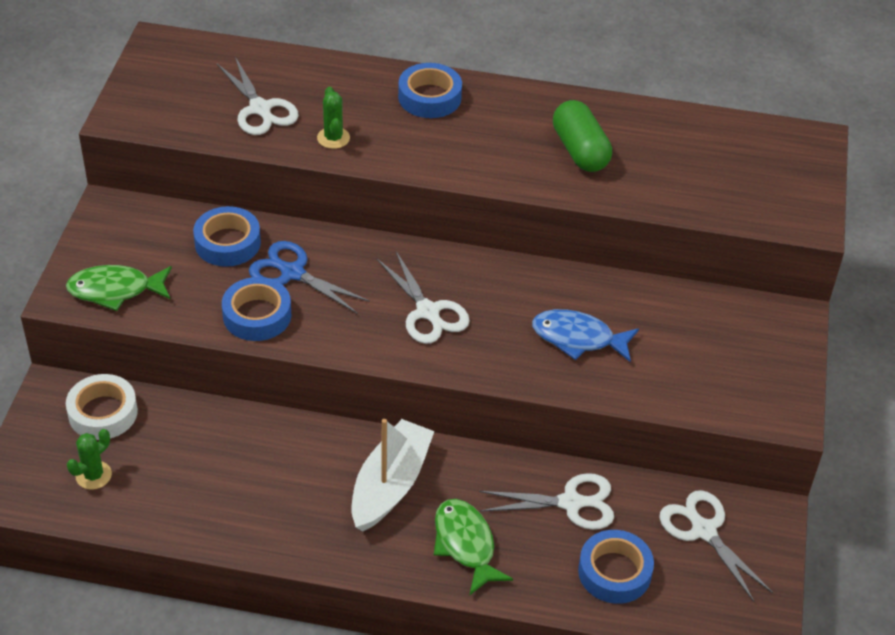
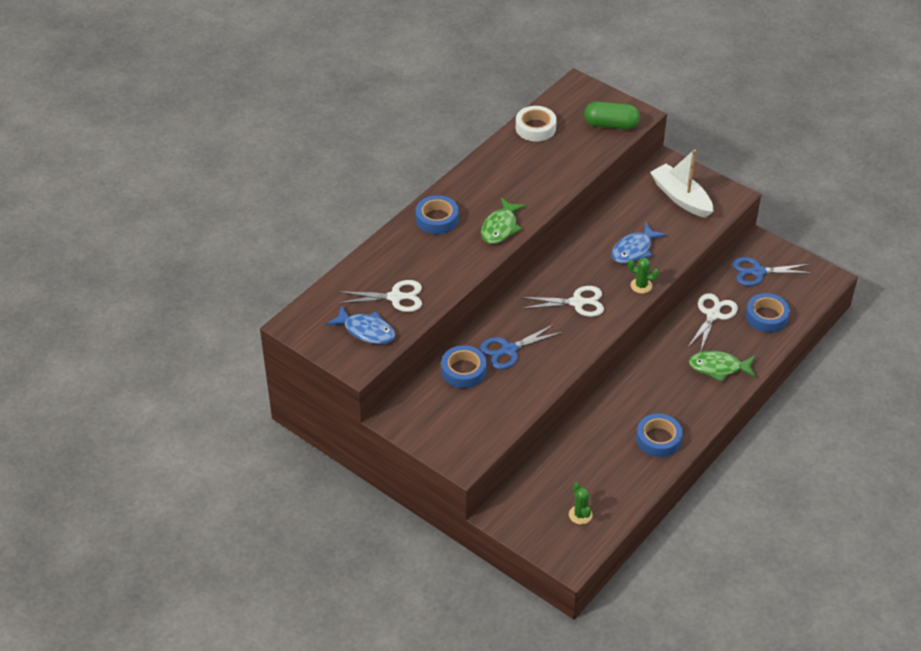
camera: 60 degrees left, 0 degrees up
green fish [66,265,172,311] -> green fish moved to [481,198,526,244]
white tape [66,374,138,440] -> white tape moved to [516,106,557,141]
blue tape [222,277,291,341] -> blue tape moved to [636,414,683,457]
green cactus [317,87,350,149] -> green cactus moved to [628,257,659,293]
white boat [351,419,435,532] -> white boat moved to [650,149,714,218]
green capsule [553,100,612,172] -> green capsule moved to [584,101,640,129]
white scissors [659,490,773,602] -> blue scissors [733,257,812,286]
none -> blue fish [326,305,395,344]

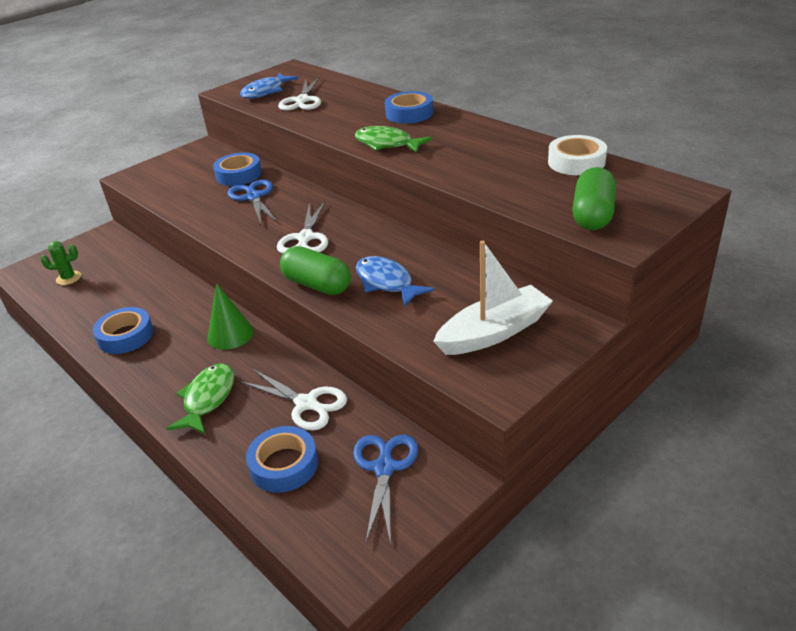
camera: 100 degrees right, 10 degrees down
green cactus [628,257,659,293] -> green capsule [280,246,351,295]
none -> green cone [208,283,254,350]

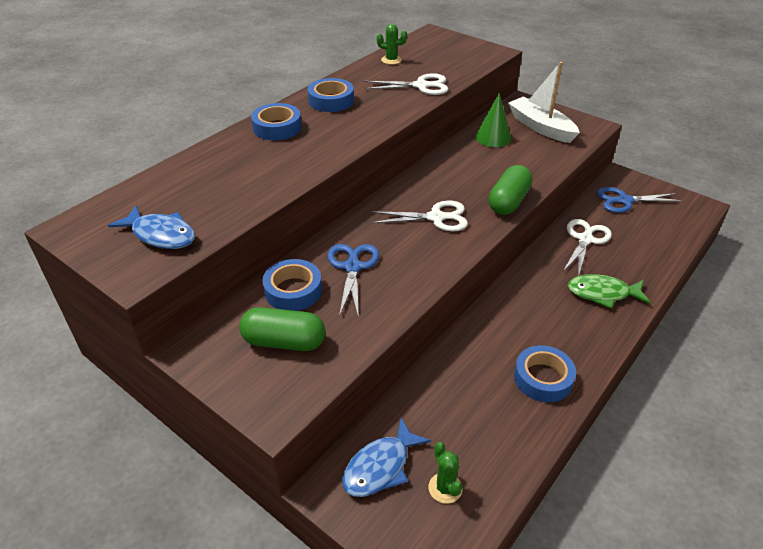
camera: 100 degrees left, 5 degrees up
green cone [208,283,254,350] -> green cone moved to [475,93,511,147]
blue scissors [228,179,277,224] -> blue scissors turned 120 degrees clockwise [327,244,379,318]
blue tape [246,426,318,493] -> blue tape moved to [308,78,354,112]
white scissors [278,77,321,111] -> white scissors moved to [364,73,448,95]
green fish [355,126,433,153] -> none
blue fish [356,256,434,307] -> blue fish moved to [342,418,431,497]
white tape [548,135,607,175] -> green cactus [377,24,407,65]
green capsule [572,167,616,230] -> green capsule moved to [239,307,325,351]

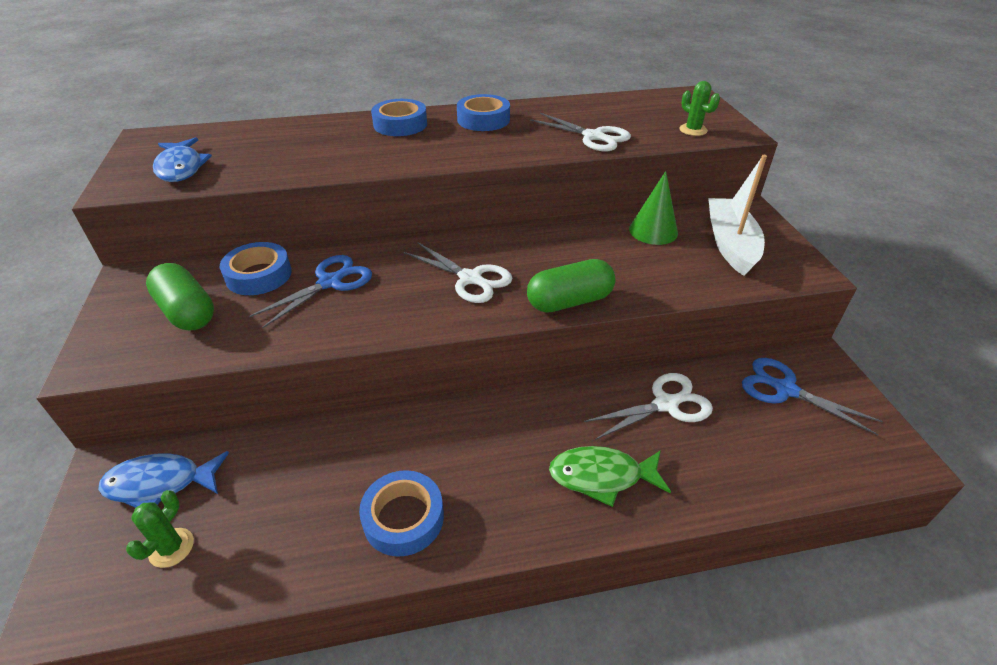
camera: 40 degrees right, 0 degrees up
green cactus [377,24,407,65] -> green cactus moved to [679,81,720,136]
green fish [568,274,651,309] -> green fish turned 45 degrees counterclockwise [549,446,671,507]

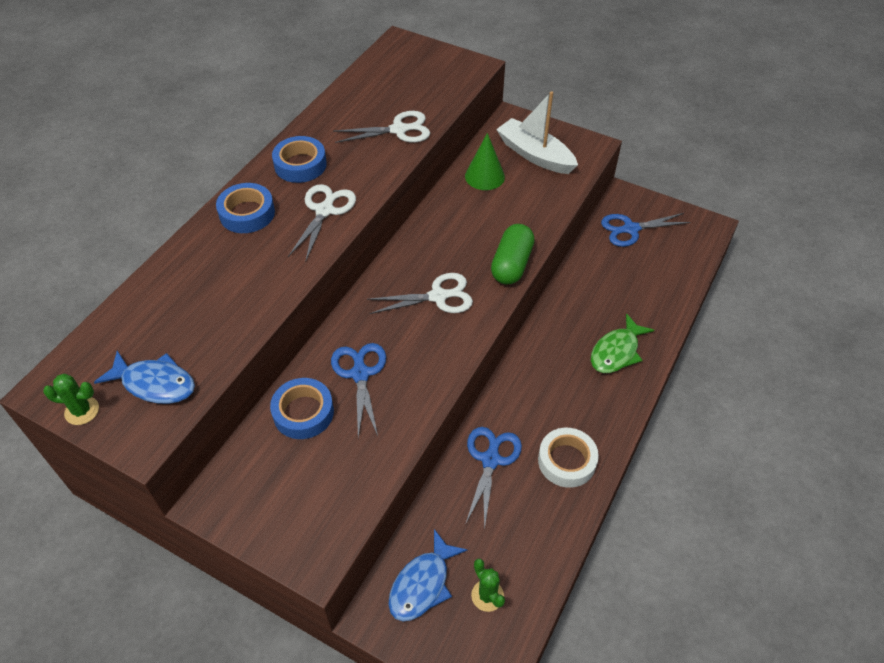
camera: 50 degrees left, 10 degrees up
green capsule [146,263,214,330] -> none
blue tape [359,470,444,556] -> white tape [538,428,599,488]
white scissors [584,373,713,440] -> white scissors moved to [288,184,356,262]
green cactus [679,81,720,136] -> green cactus moved to [43,374,99,425]
none -> blue scissors [465,427,522,530]

